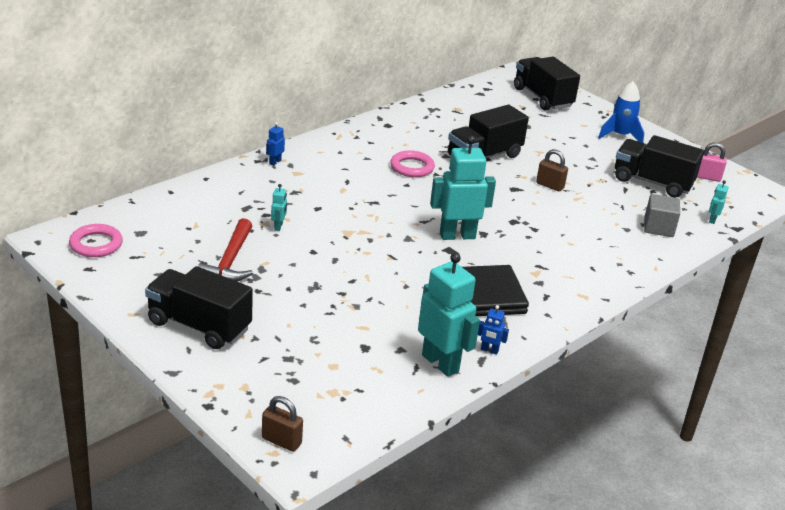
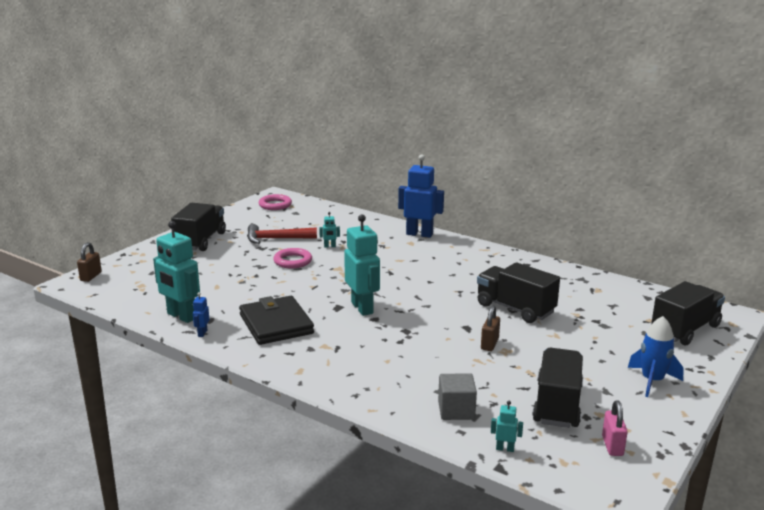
camera: 80 degrees right, 10 degrees down
blue robot [266,122,285,166] -> blue robot [398,154,444,238], size x2.32
pink ring [390,150,435,177] -> pink ring moved to [273,248,312,269]
turquoise robot [418,253,480,377] -> turquoise robot turned 90 degrees clockwise [153,221,200,323]

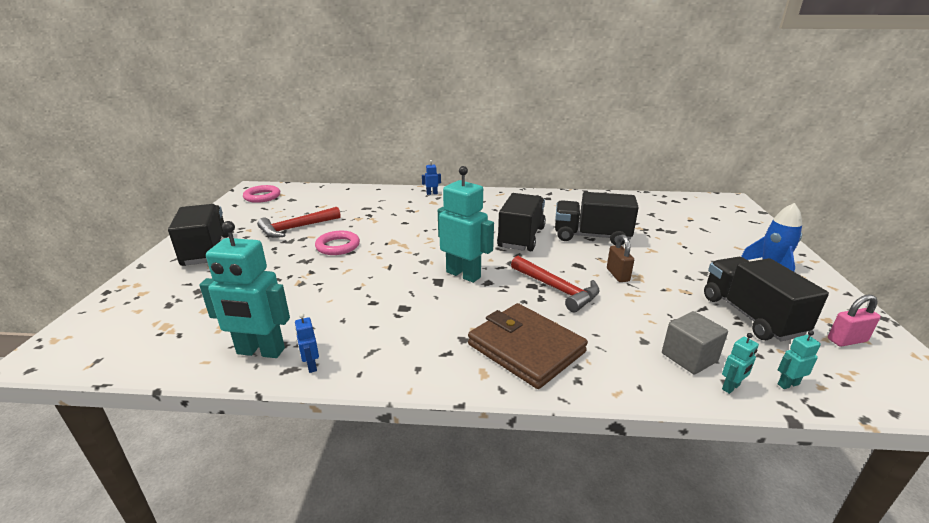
camera: 30 degrees left, 5 degrees up
brown padlock [77,242,102,282] -> none
black wallet [239,296,314,345] -> none
turquoise robot [319,212,340,248] -> turquoise robot moved to [722,333,759,394]
blue robot [398,154,444,238] -> blue robot [422,160,441,195], size x0.43
pink padlock [602,400,628,456] -> pink padlock turned 75 degrees counterclockwise [828,295,881,347]
black truck [651,281,725,345] -> black truck moved to [497,193,546,251]
none -> brown wallet [468,303,588,389]
none -> red hammer [511,256,599,312]

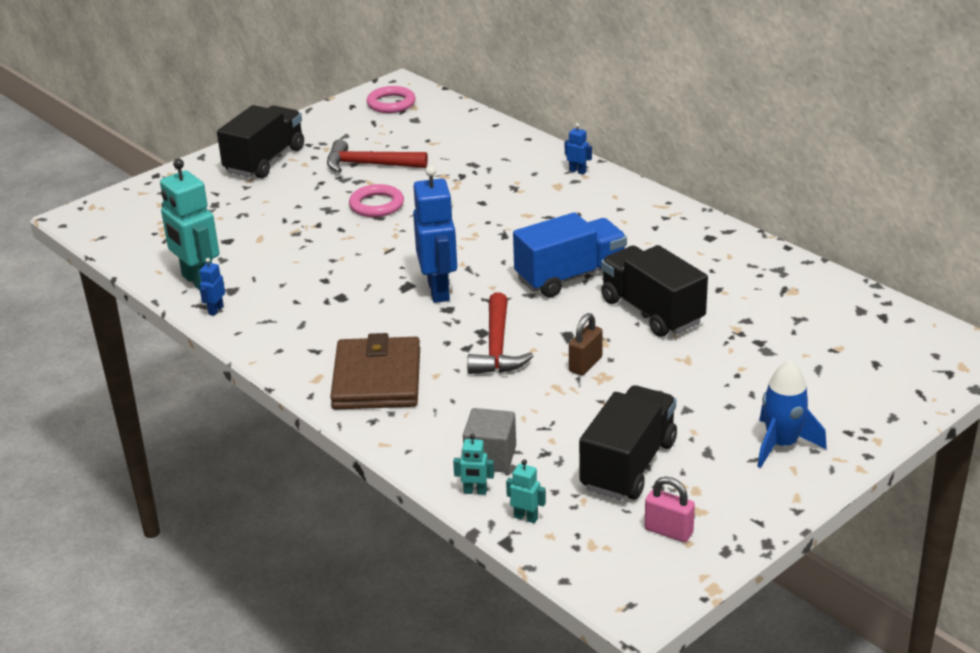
camera: 45 degrees right, 5 degrees up
turquoise robot [438,166,494,283] -> blue robot [413,166,457,303]
black truck [497,193,546,251] -> blue truck [513,212,627,298]

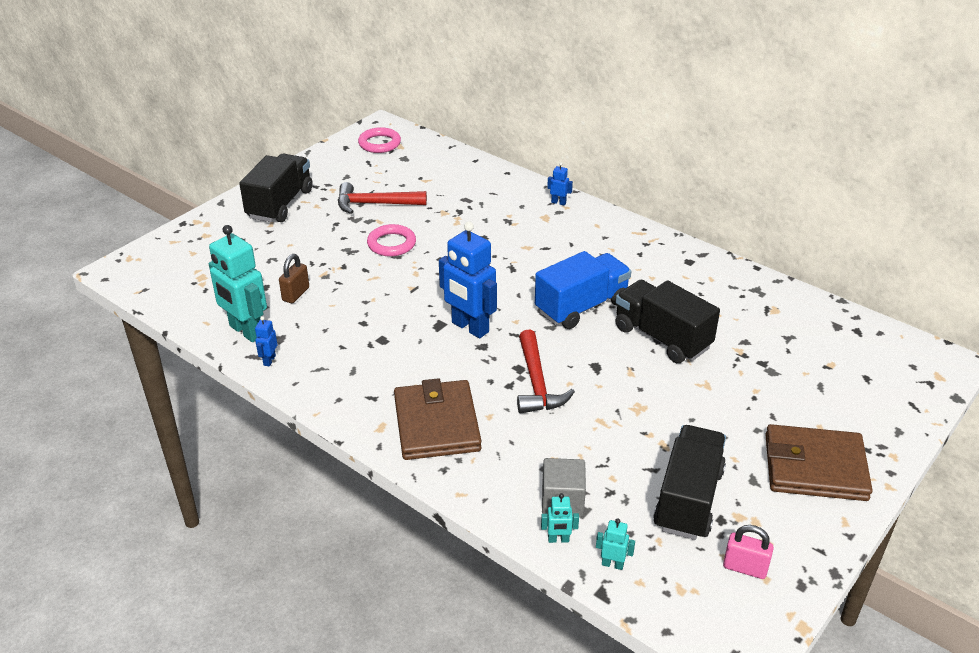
camera: 10 degrees left, 5 degrees up
blue robot [413,166,457,303] -> blue robot turned 150 degrees clockwise [439,221,497,338]
brown padlock [569,313,603,375] -> brown padlock moved to [279,254,309,303]
blue rocket [757,360,827,468] -> brown wallet [765,424,873,501]

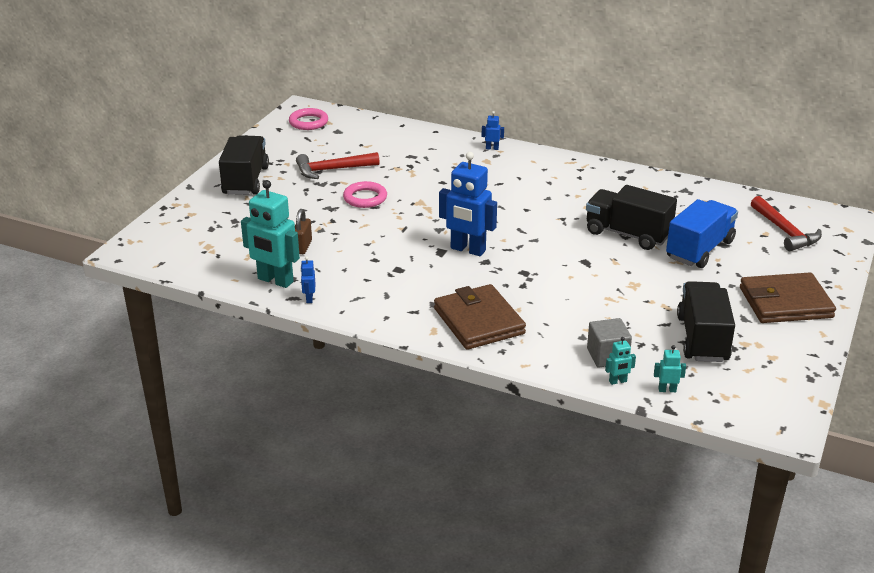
camera: 15 degrees left, 5 degrees down
red hammer [517,330,575,413] -> red hammer moved to [751,196,822,251]
blue truck [535,251,631,329] -> blue truck moved to [666,199,738,268]
pink padlock [723,525,774,579] -> none

